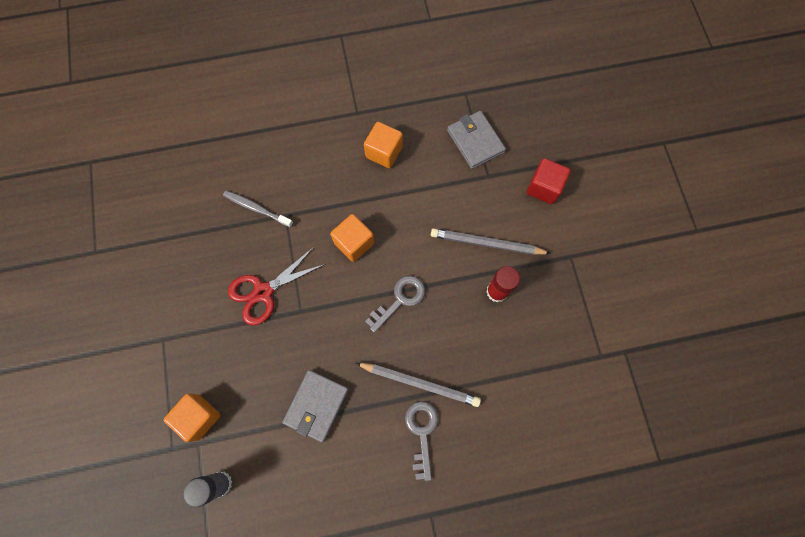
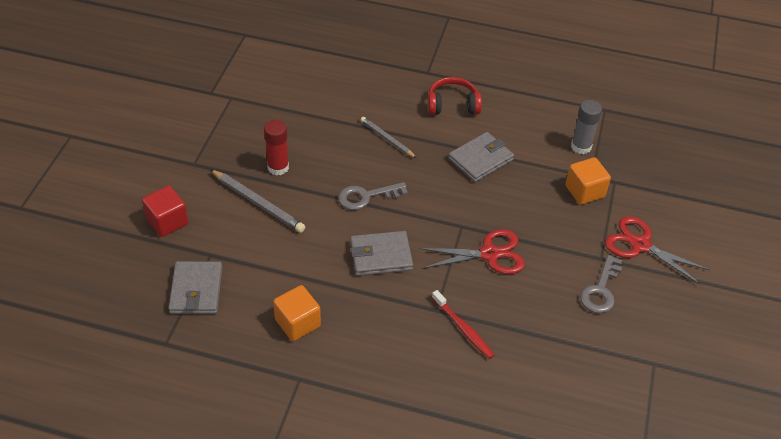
camera: 155 degrees left, 25 degrees down
grey toothbrush [223,191,293,227] -> red toothbrush [432,290,494,359]
orange cube [330,214,374,262] -> grey wallet [350,231,413,276]
grey pencil [356,363,481,407] -> grey pencil [361,117,416,158], size x0.65
grey key [405,401,438,481] -> grey key moved to [580,255,622,313]
none -> red headphones [428,77,482,115]
none -> red scissors [605,216,710,285]

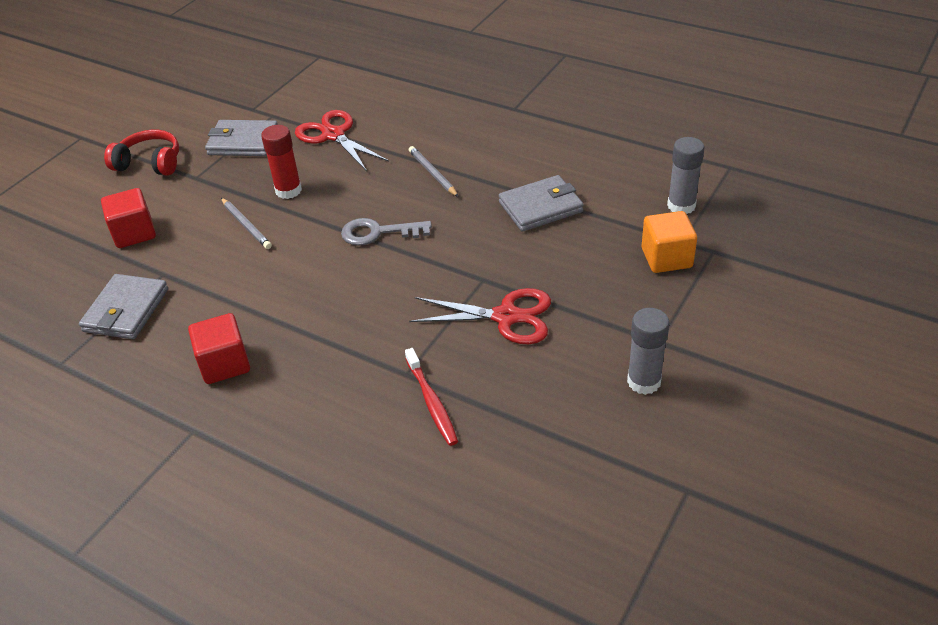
camera: 20 degrees right, 5 degrees down
grey pencil [210,169,305,233] -> grey pencil [221,198,272,249], size x0.65
orange cube [273,285,321,341] -> red cube [188,313,250,384]
grey wallet [350,231,413,276] -> grey wallet moved to [205,120,277,156]
red headphones [428,77,482,115] -> red headphones moved to [104,130,179,176]
grey key [580,255,622,313] -> grey glue stick [627,308,670,395]
red scissors [605,216,710,285] -> red scissors moved to [295,110,389,171]

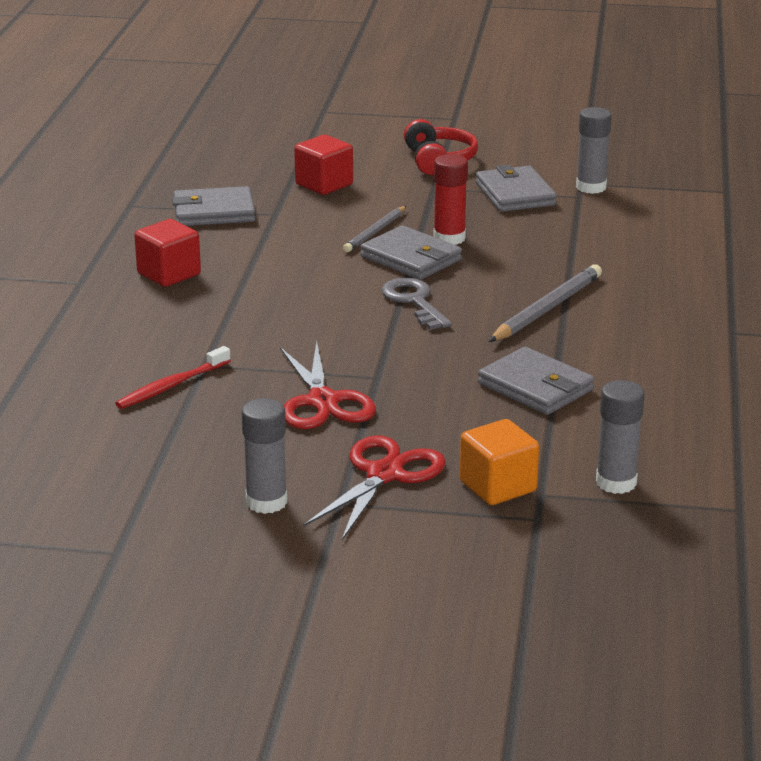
camera: 65 degrees right, 15 degrees down
red scissors [295,110,389,171] -> red scissors moved to [303,436,446,540]
grey pencil [409,146,459,197] -> grey pencil [489,264,602,342], size x1.53
none -> grey wallet [360,225,462,280]
none -> grey glue stick [576,107,612,194]

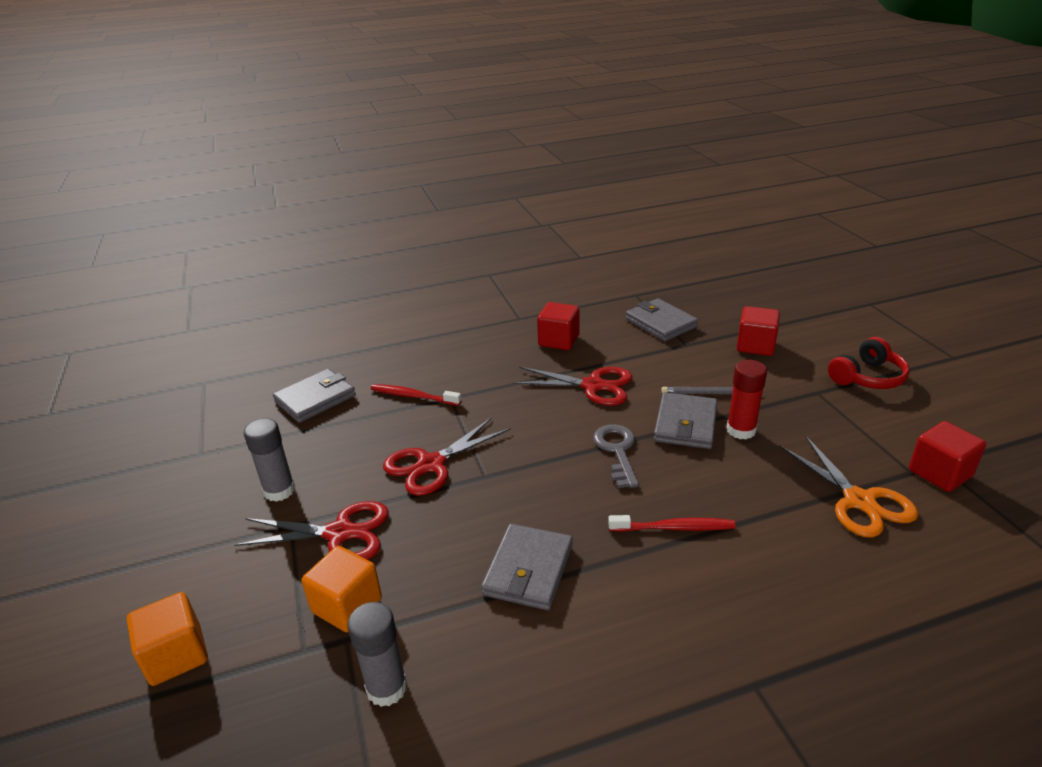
camera: 65 degrees right, 5 degrees up
grey key [381,278,452,330] -> grey key turned 45 degrees counterclockwise [593,424,639,488]
grey wallet [476,165,557,212] -> grey wallet moved to [273,369,356,423]
grey pencil [489,264,602,342] -> red toothbrush [608,515,736,532]
grey glue stick [576,107,612,194] -> red cube [909,421,986,492]
none -> orange cube [127,592,208,686]
none -> red scissors [512,367,632,406]
none -> orange scissors [780,436,918,538]

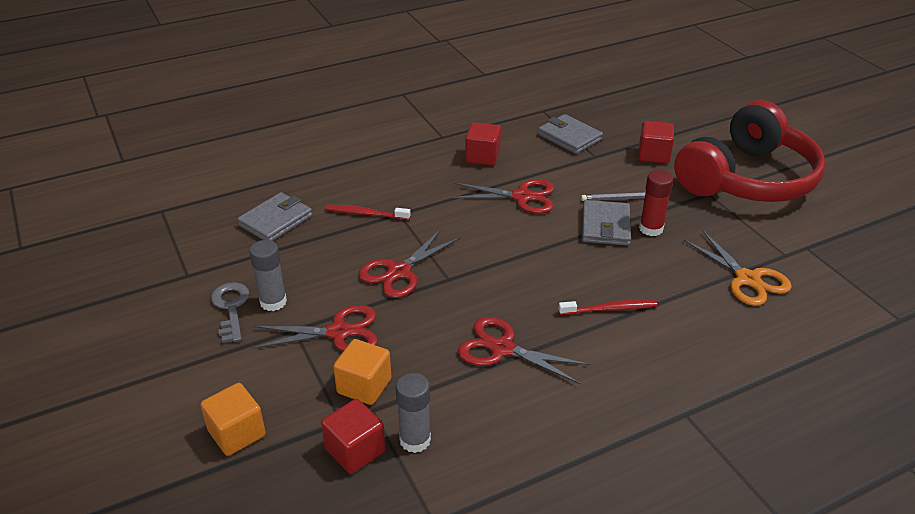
camera: 10 degrees left, 5 degrees up
grey wallet [481,524,573,610] -> red scissors [458,316,590,384]
grey key [593,424,639,488] -> grey key moved to [211,282,250,343]
red headphones [828,337,910,389] -> red headphones [674,100,826,202], size x2.29
red cube [909,421,986,492] -> red cube moved to [321,399,386,474]

